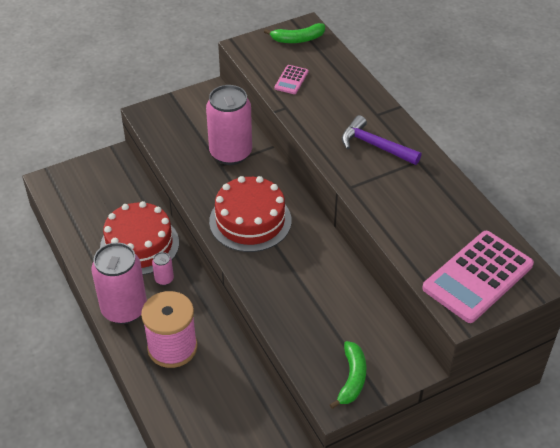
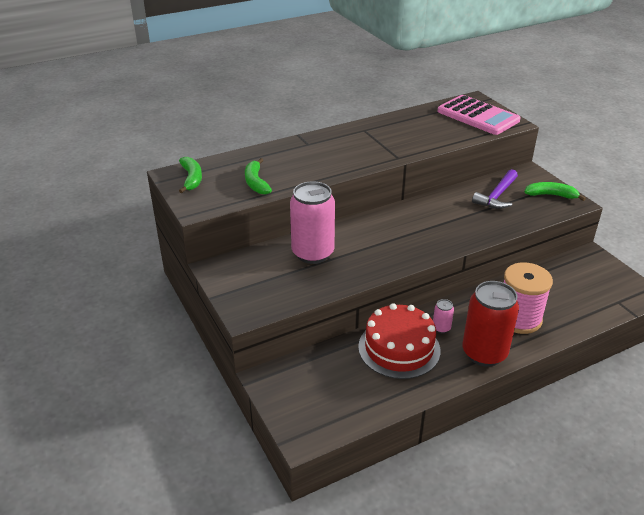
camera: 90 degrees left, 10 degrees down
pink can [92,242,147,324] -> red can [462,281,519,367]
red cake [209,176,292,252] -> none
pink calculator [274,65,308,94] -> green banana [245,158,272,195]
purple hammer [342,115,421,165] -> purple hammer moved to [472,169,518,209]

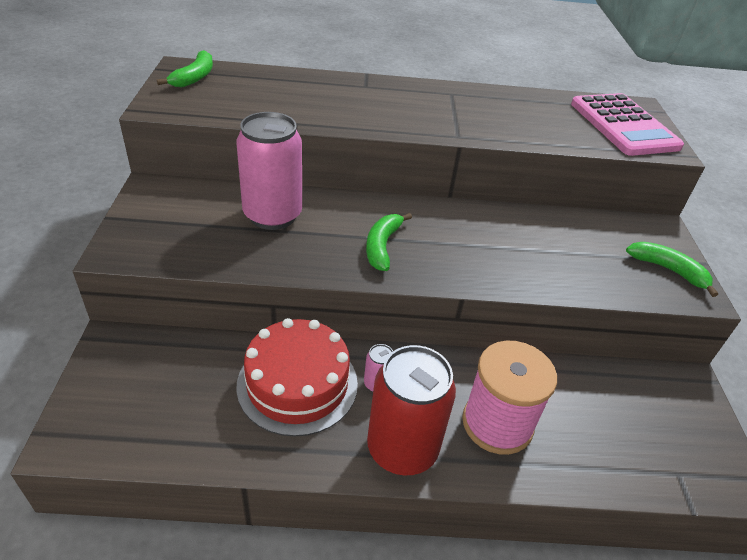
camera: 25 degrees right, 5 degrees up
green banana [245,158,272,195] -> green banana moved to [366,213,412,271]
purple hammer [472,169,518,209] -> none

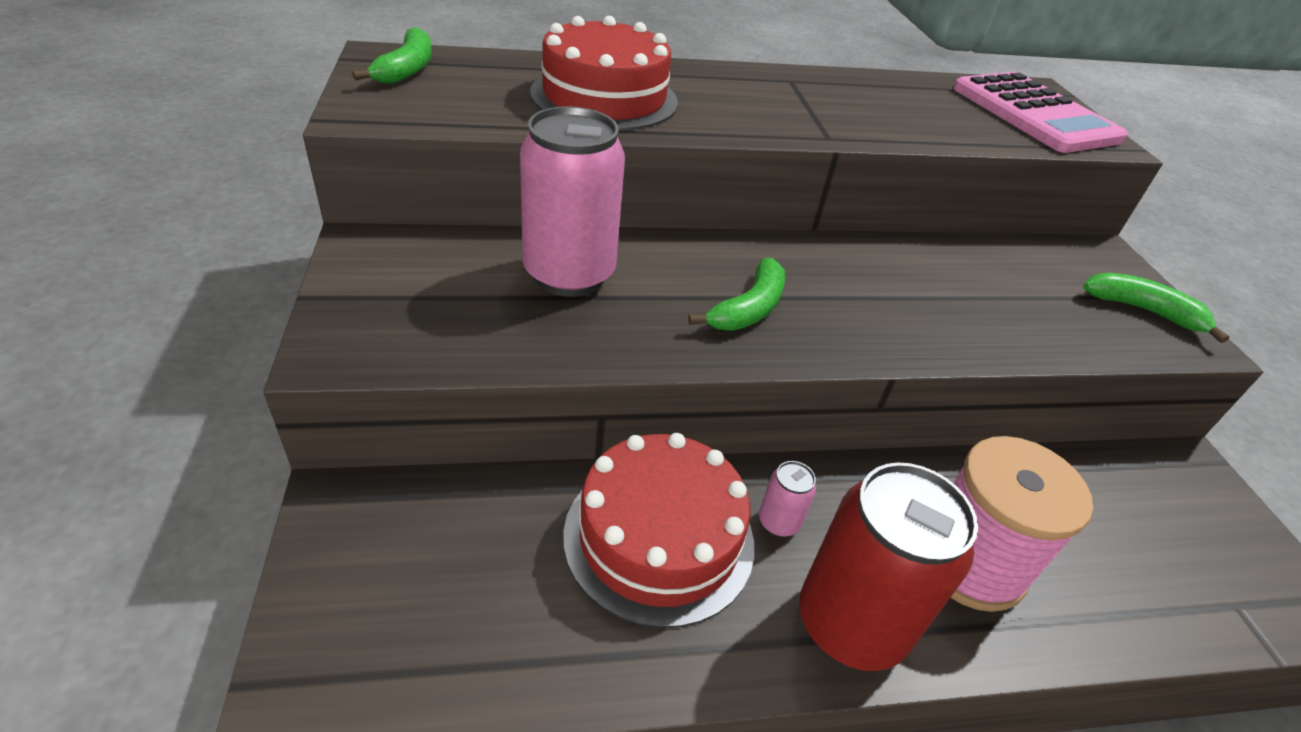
camera: 10 degrees left, 0 degrees up
green banana [366,213,412,271] -> green banana turned 150 degrees counterclockwise [688,258,785,330]
none -> red cake [530,16,678,130]

